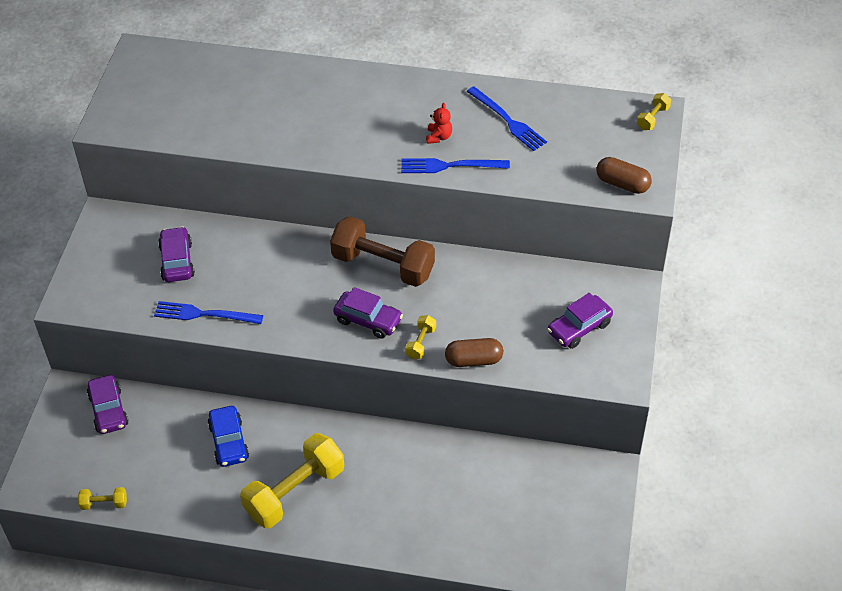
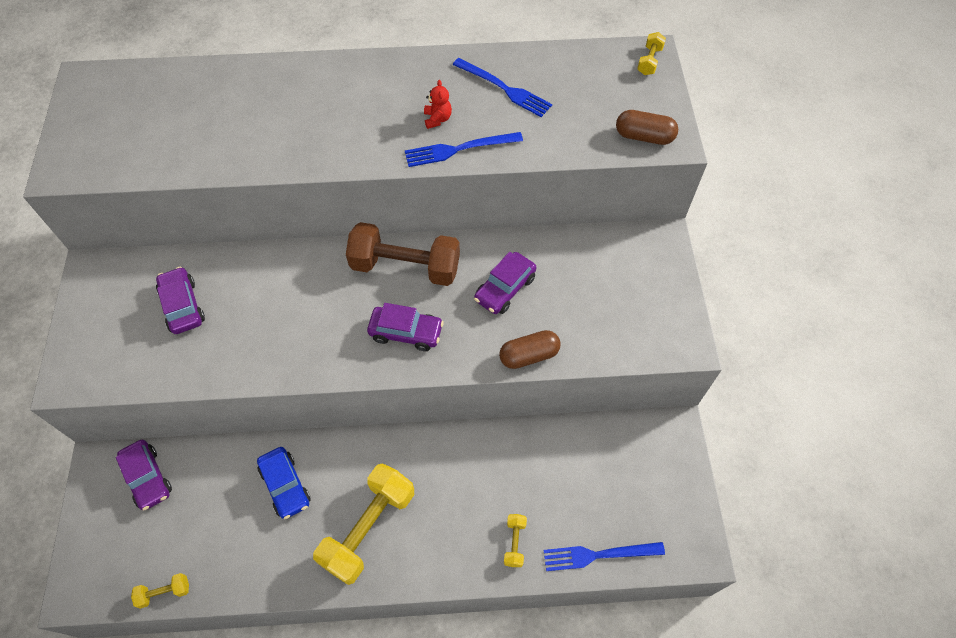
camera: 15 degrees left, 10 degrees up
blue fork [154,301,263,324] -> blue fork moved to [543,542,665,571]
yellow dumbbell [405,315,436,359] -> yellow dumbbell moved to [504,514,527,567]
purple car [547,293,613,349] -> purple car moved to [474,252,537,314]

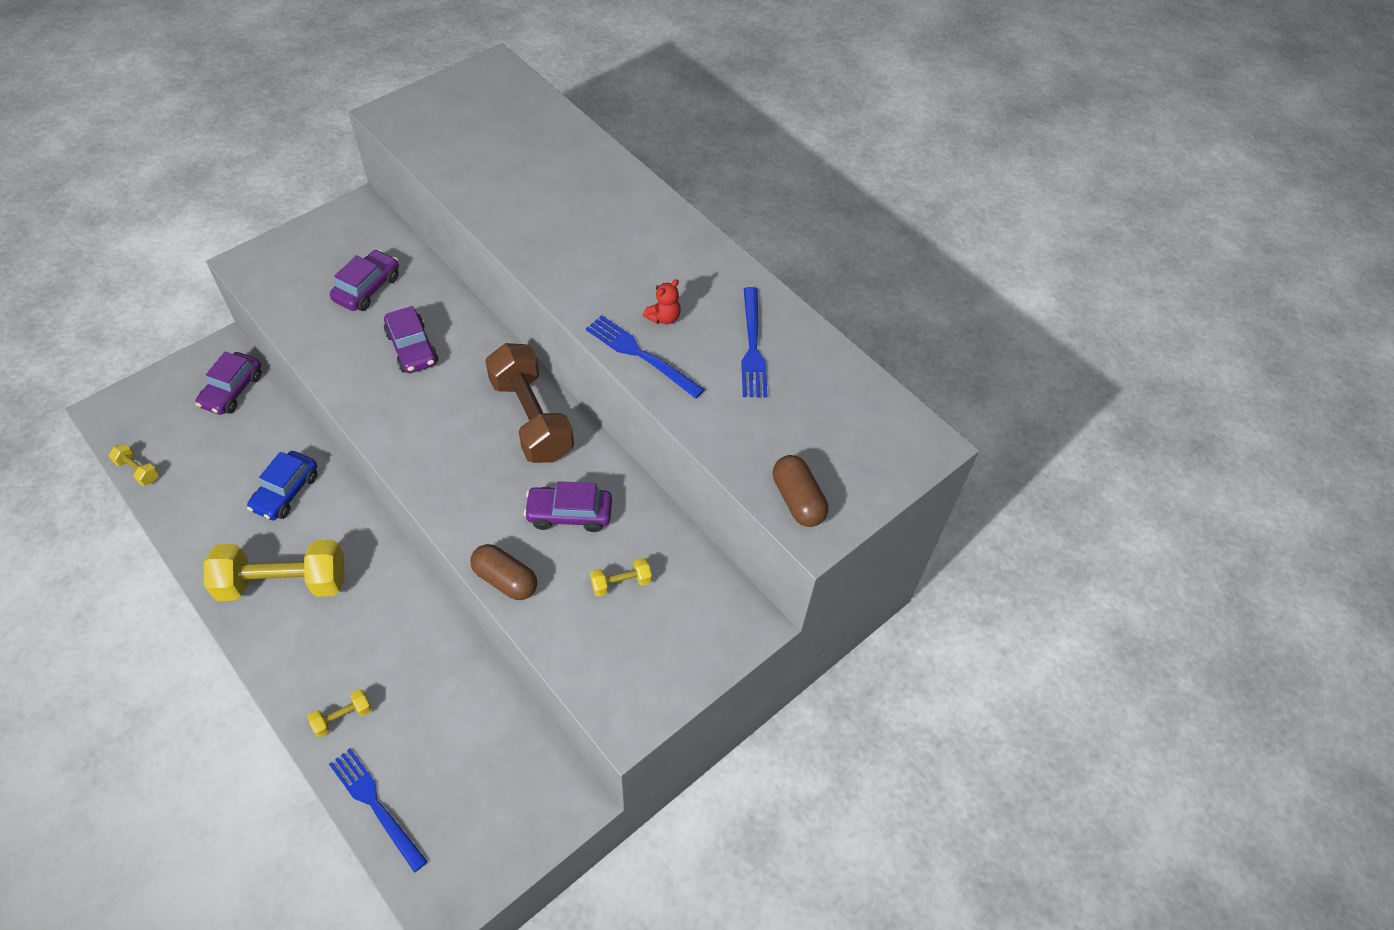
camera: 50 degrees right, 5 degrees down
purple car [367,303,444,351] -> purple car moved to [384,306,438,373]
yellow dumbbell [637,32,666,75] -> yellow dumbbell moved to [590,558,652,597]

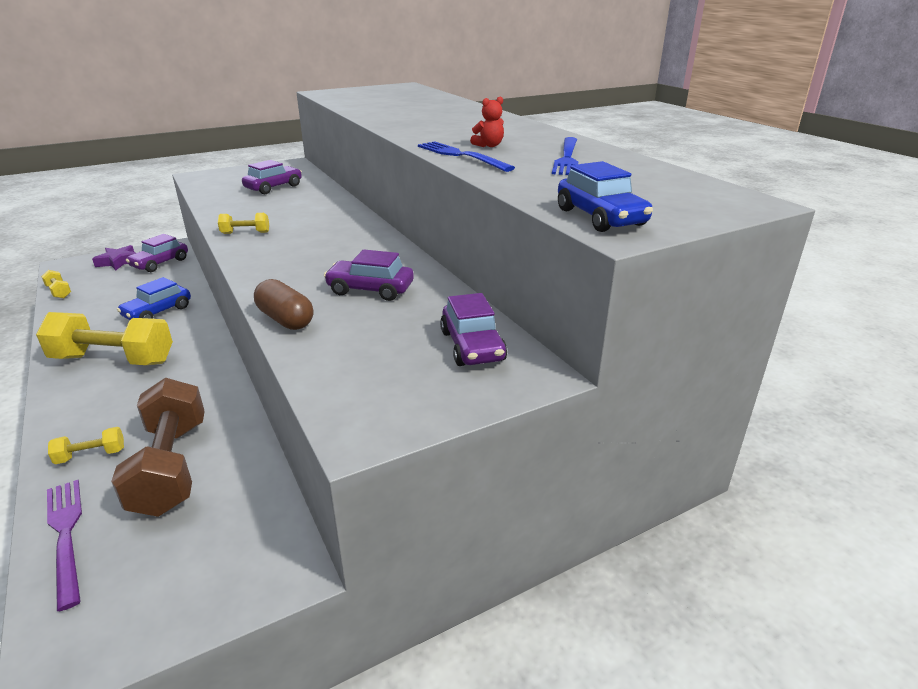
camera: 15 degrees right, 25 degrees down
blue fork [329,749,428,873] -> purple fork [47,480,82,611]
purple car [384,306,438,373] -> purple car moved to [440,293,507,366]
brown dumbbell [485,343,574,463] -> brown dumbbell moved to [111,378,205,517]
yellow dumbbell [590,558,652,597] -> yellow dumbbell moved to [218,213,269,234]
brown capsule [773,455,828,527] -> blue car [558,161,653,232]
none -> purple star [92,245,136,270]

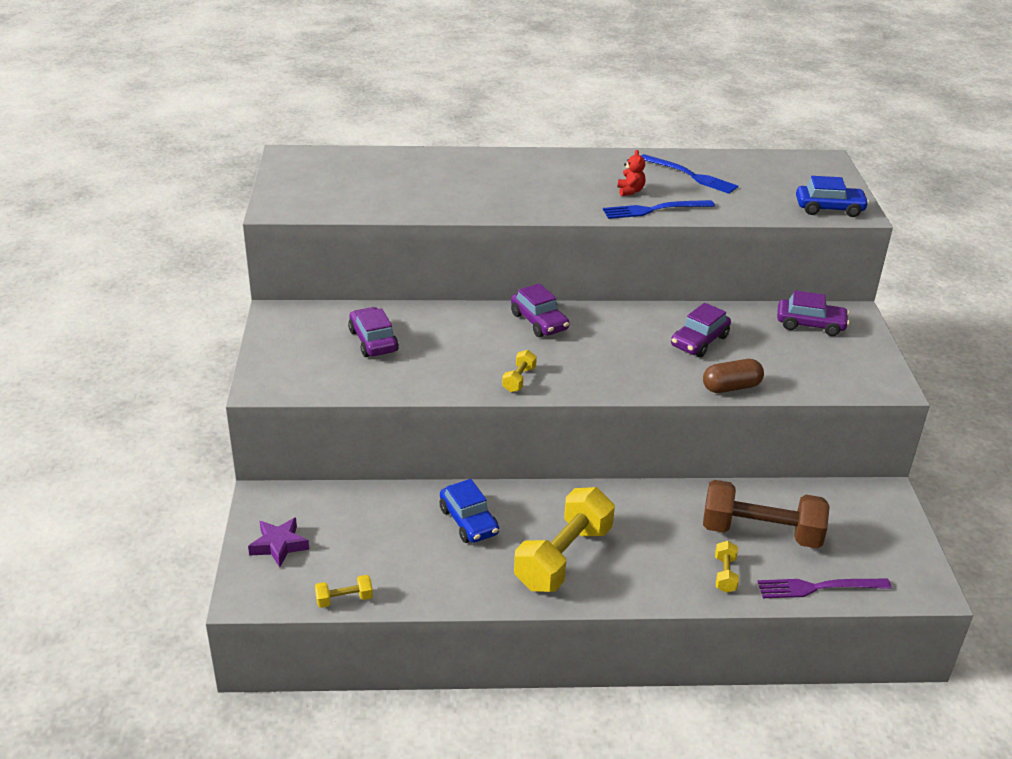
camera: 65 degrees left, 5 degrees up
purple car [126,234,188,272] -> purple car moved to [511,283,569,337]

